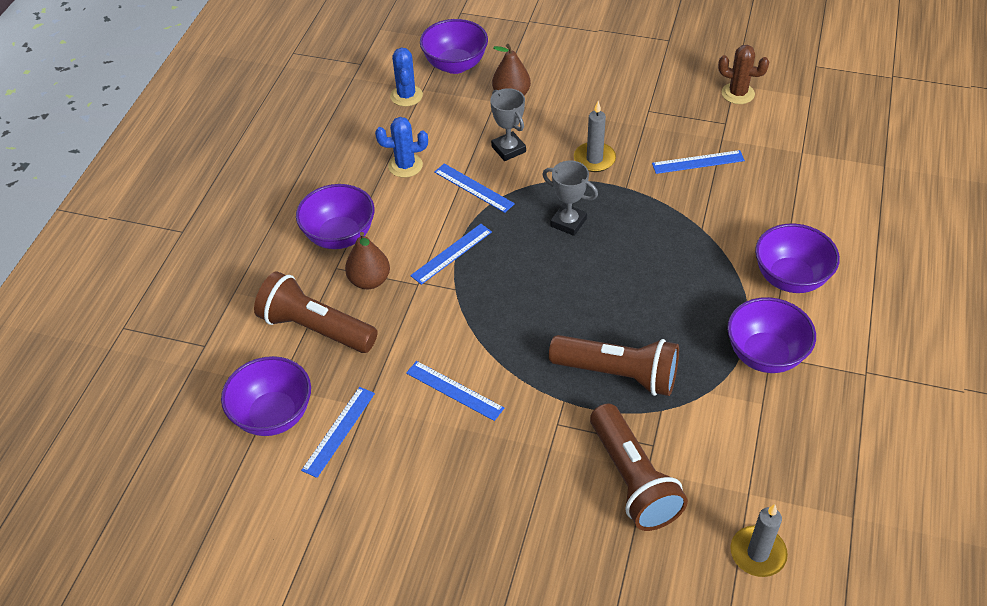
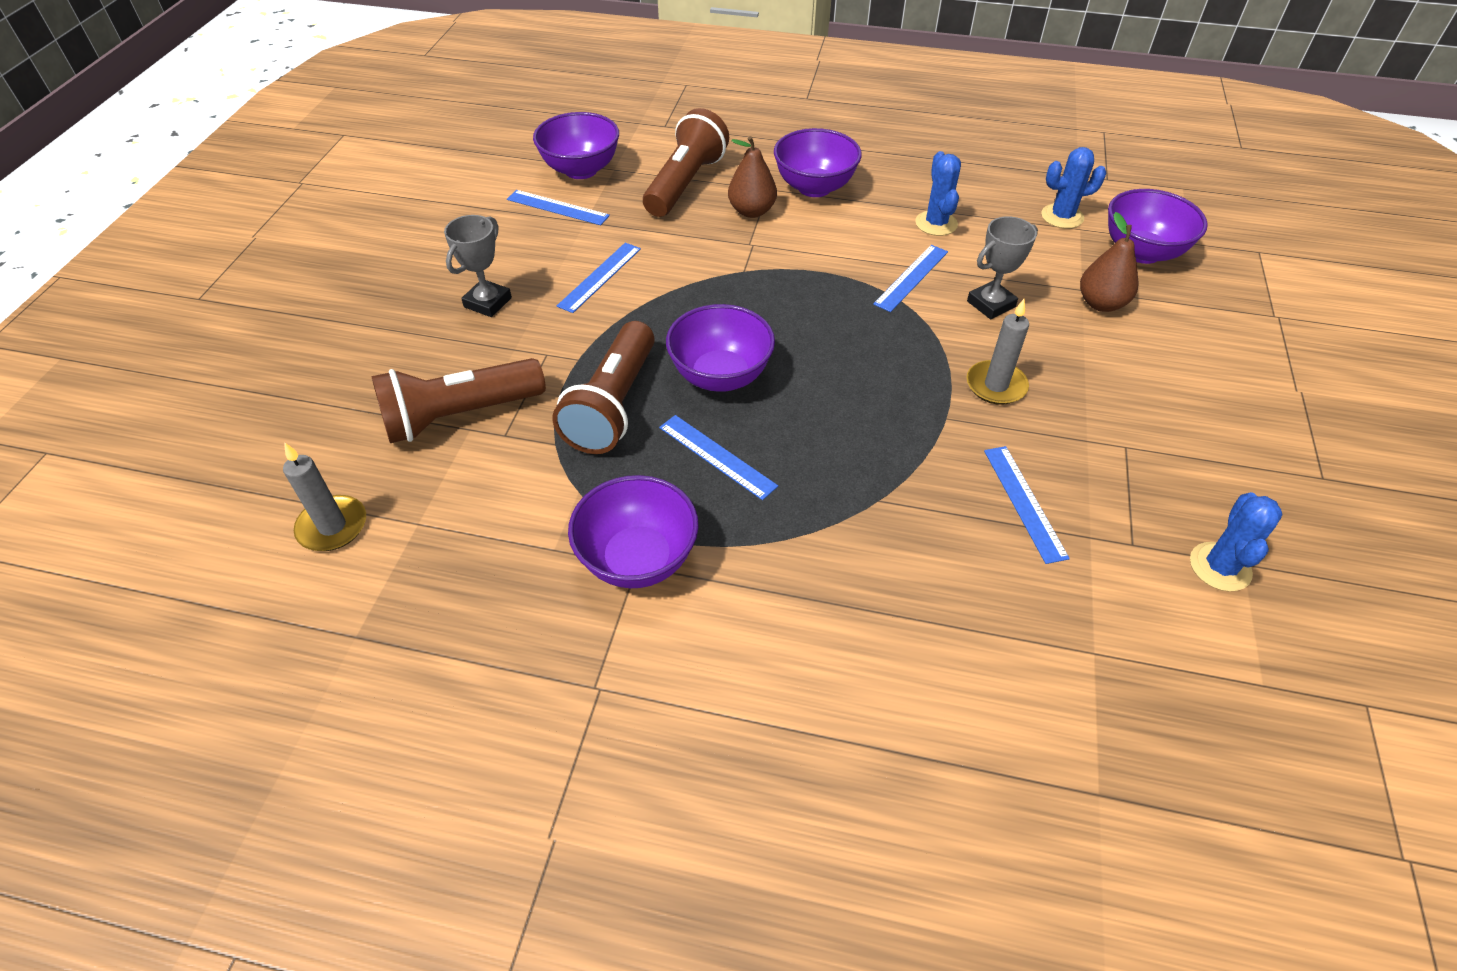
camera: 85 degrees right, 0 degrees up
blue ruler [410,224,492,285] -> blue ruler moved to [659,415,778,500]
grey trophy [542,161,598,236] -> grey trophy moved to [444,215,512,317]
brown cactus [718,45,769,104] -> blue cactus [1190,492,1283,592]
purple bowl [755,224,840,293] -> purple bowl moved to [666,304,775,392]

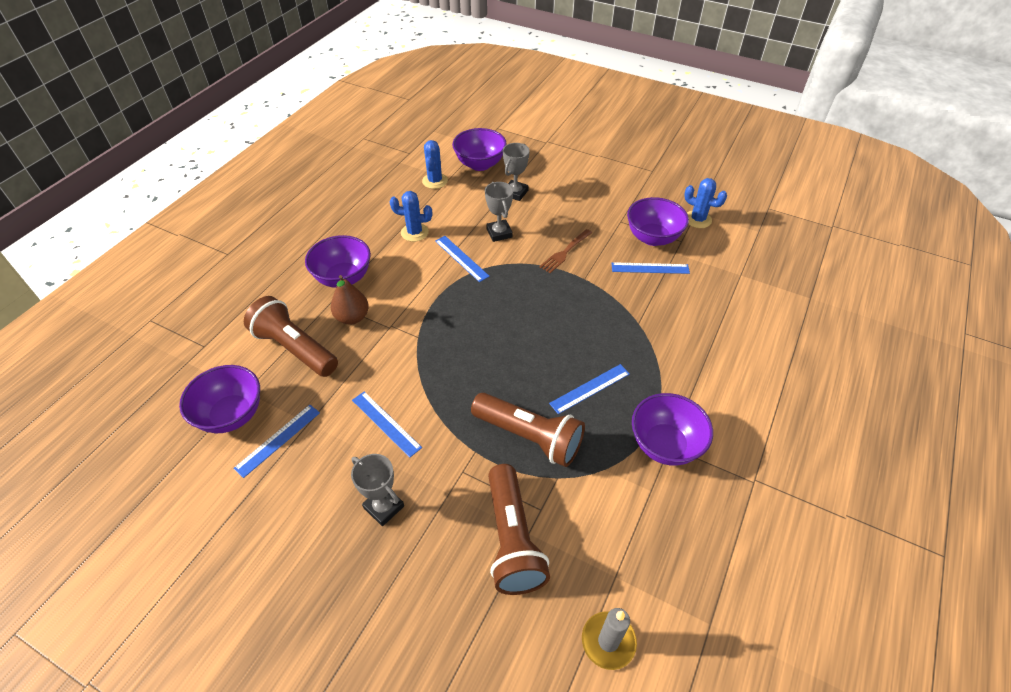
camera: 75 degrees left, 0 degrees up
purple bowl [666,304,775,392] -> purple bowl moved to [627,197,689,246]
grey candle [966,299,1029,405] -> brown fork [540,229,592,273]
brown pear [1080,212,1139,312] -> grey trophy [503,143,530,201]

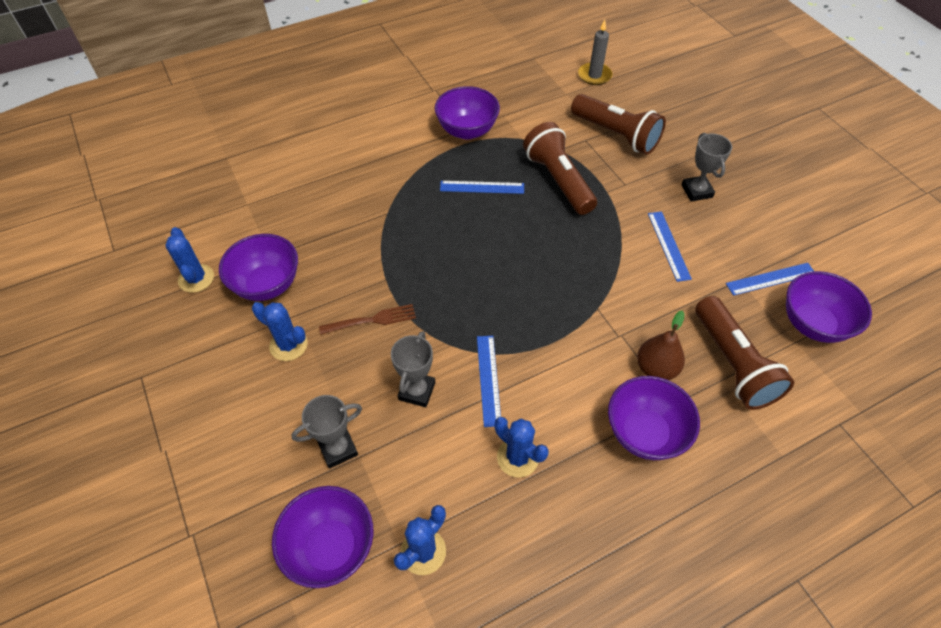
camera: 145 degrees left, 5 degrees up
brown flashlight [488,464,550,595] -> brown flashlight turned 105 degrees clockwise [571,94,666,155]
blue ruler [612,262,690,274] -> none
none -> blue cactus [252,302,308,361]

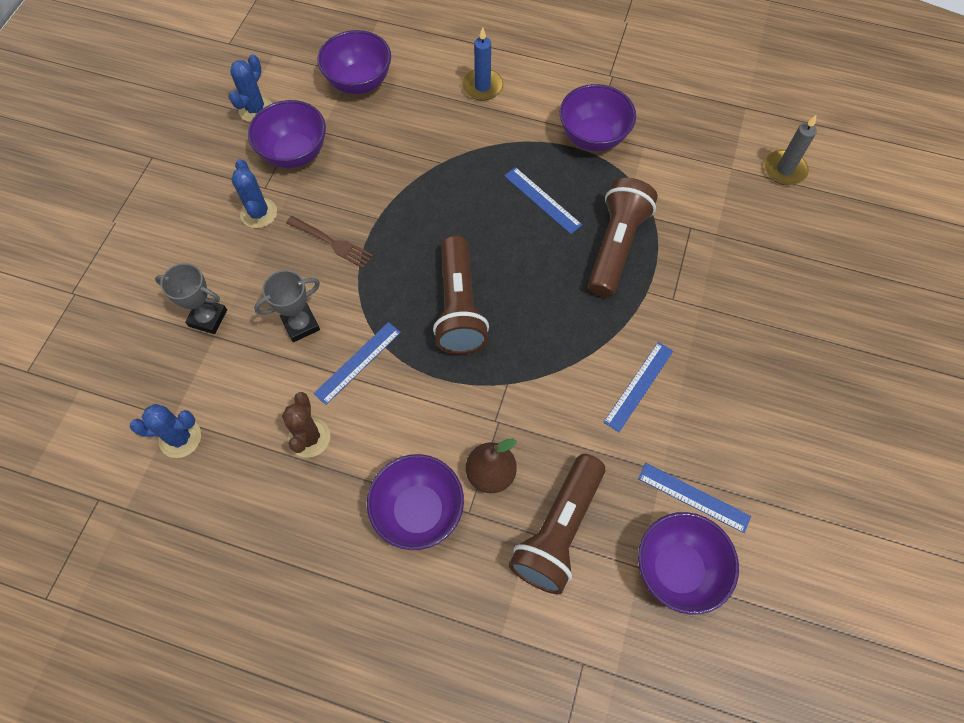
camera: 45 degrees right, 10 degrees up
purple bowl [272,486,373,588] -> purple bowl moved to [318,30,391,94]
blue cactus [495,417,549,478] -> brown cactus [282,392,330,458]
brown flashlight [571,94,666,155] -> brown flashlight moved to [433,235,489,354]
grey trophy [681,133,732,202] -> none
none -> blue candle [462,27,503,101]

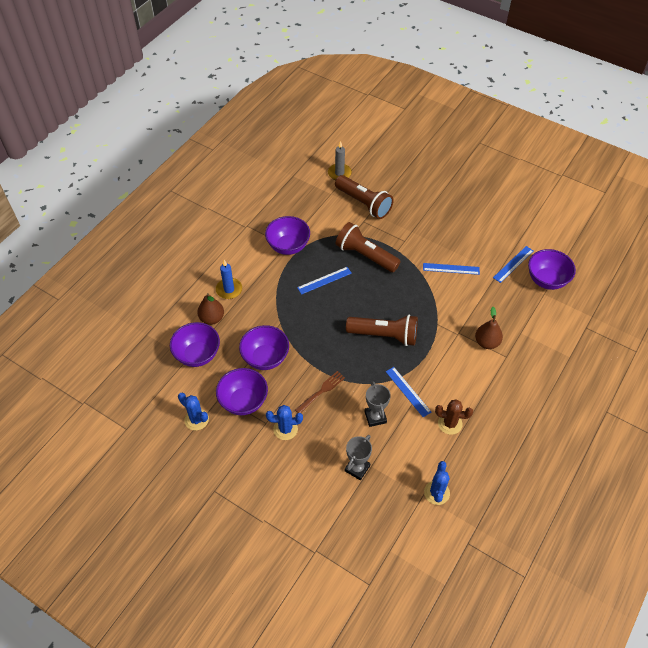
camera: 75 degrees left, 10 degrees down
purple bowl [367,454,464,550] -> purple bowl moved to [239,325,289,370]
brown flashlight [509,454,605,594] -> brown flashlight moved to [335,175,394,219]
blue ruler [604,342,673,432] -> blue ruler turned 45 degrees counterclockwise [423,263,480,275]
none -> brown pear [197,293,224,325]

